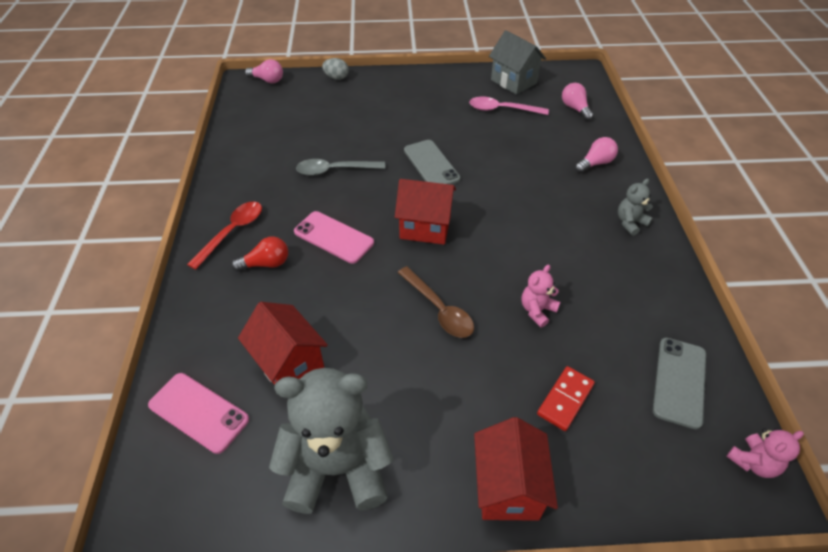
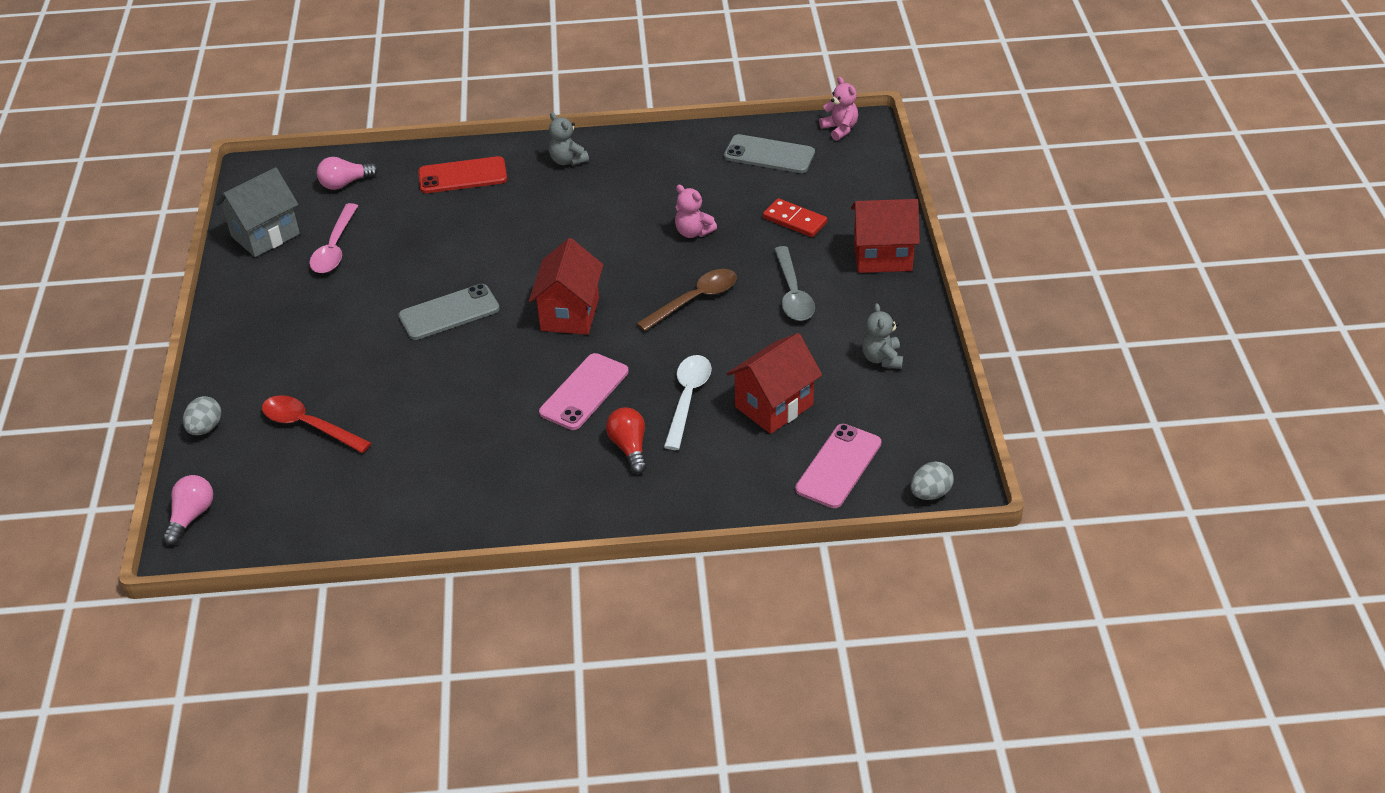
camera: 90 degrees left, 5 degrees down
red spoon [187,202,262,270] -> red spoon moved to [262,395,371,453]
grey teddy bear [269,368,393,514] -> grey teddy bear [862,303,903,369], size x0.45
grey spoon [296,159,385,176] -> grey spoon moved to [774,246,815,321]
pink light bulb [575,137,618,173] -> red phone [418,156,507,193]
none -> white spoon [664,355,712,450]
none -> grey egg [910,462,954,500]

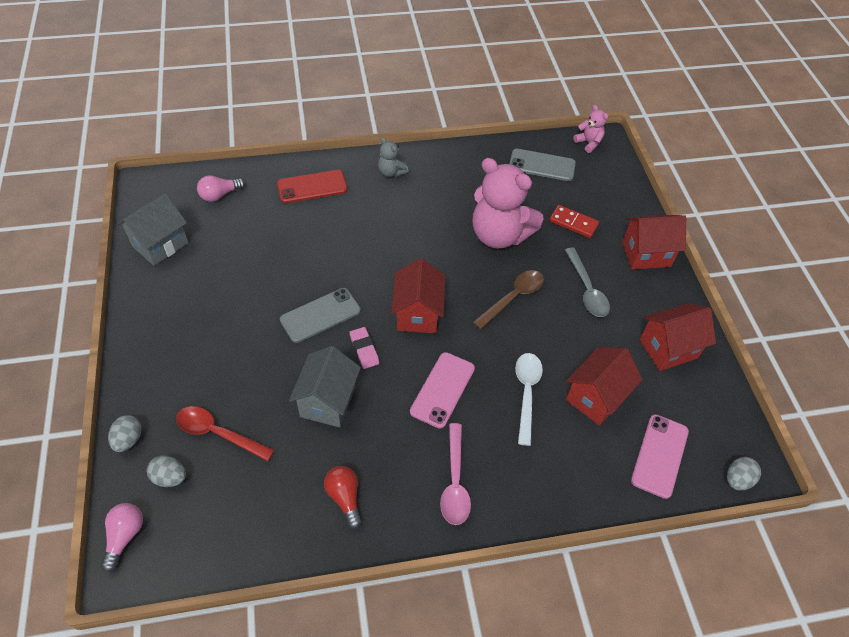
camera: 10 degrees left, 10 degrees up
pink spoon [309,203,358,273] -> pink spoon moved to [440,423,471,525]
red light bulb [606,407,647,474] -> red light bulb moved to [324,466,362,529]
pink teddy bear [675,185,717,238] -> pink teddy bear [473,158,544,249], size x2.23
grey teddy bear [862,303,903,369] -> red house [640,303,716,371]
none -> grey egg [147,455,186,487]
none -> grey house [289,346,361,428]
none -> pink eraser [349,327,379,369]

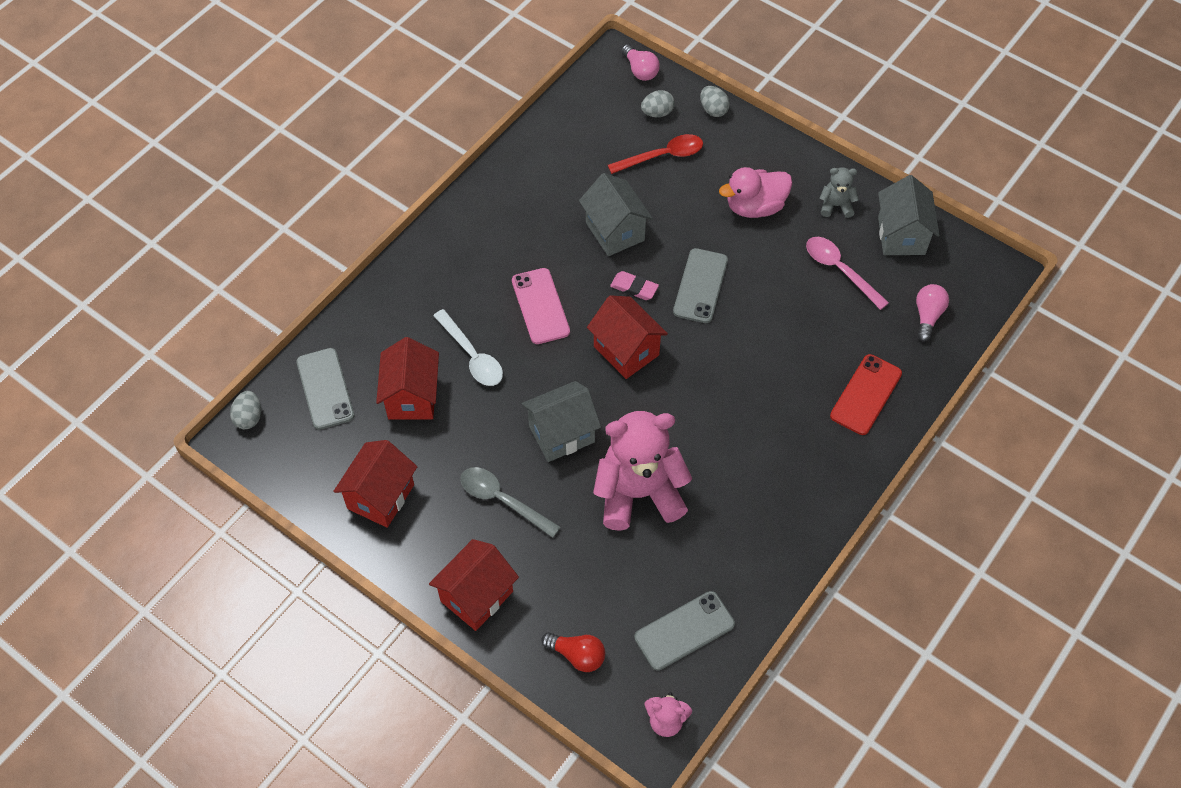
camera: 140 degrees right, 5 degrees up
red light bulb [324,466,362,529] -> red light bulb moved to [541,632,605,672]
grey teddy bear [378,137,409,177] -> grey teddy bear moved to [820,167,859,218]
pink spoon [440,423,471,525] -> pink spoon moved to [806,237,889,310]
brown spoon [473,270,544,329] -> grey house [522,381,601,462]
red domino [549,205,599,238] -> none
pink phone [631,414,689,499] -> grey phone [296,348,354,430]
none -> pink duck [719,167,792,218]

